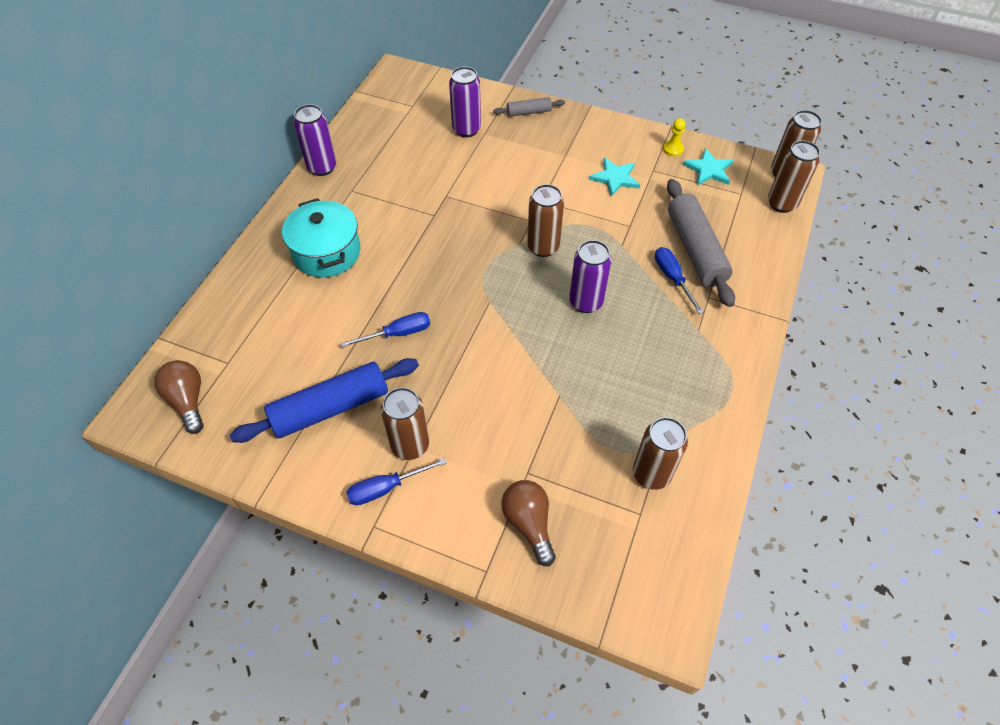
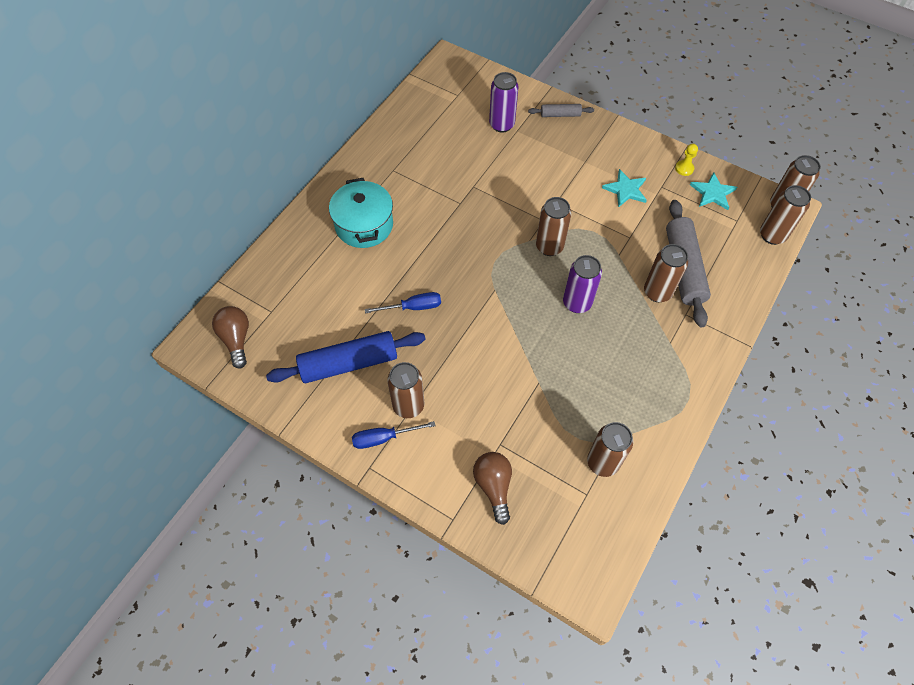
camera: 10 degrees right, 5 degrees up
purple can [294,104,336,176] -> none
blue screwdriver [655,247,704,314] -> brown can [644,244,688,302]

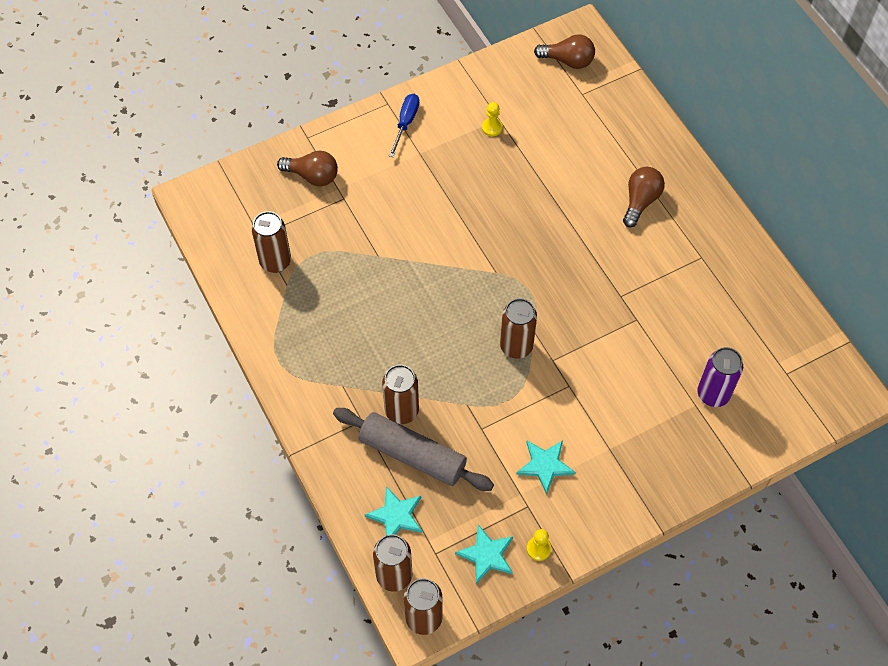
camera: 120 degrees right, 0 degrees up
blue rolling pin [266,331,426,383] -> yellow pawn [482,102,503,136]
turquoise pot [329,178,393,248] -> brown light bulb [623,167,665,227]
blue screwdriver [365,292,441,313] -> none
brown can [388,362,424,418] -> none
grey rolling pin [528,104,594,117] -> none
purple can [563,255,602,313] -> none
none -> turquoise star [365,486,422,535]

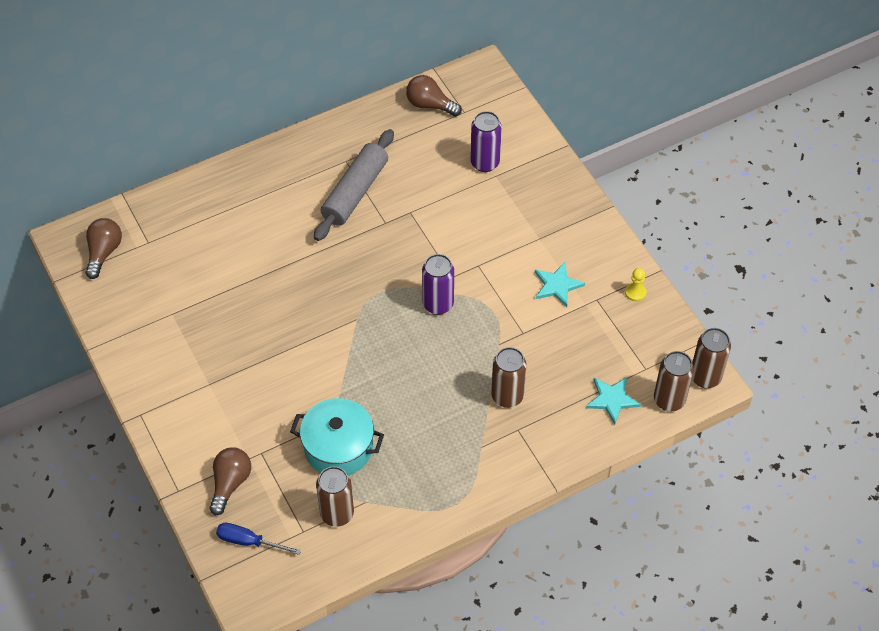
camera: 90 degrees left, 5 degrees down
grey rolling pin [333,408,494,491] -> grey rolling pin moved to [314,129,394,241]
blue screwdriver [389,94,419,157] -> blue screwdriver moved to [216,523,301,555]
turquoise star [455,525,513,584] -> none
yellow pawn [482,102,503,136] -> none
brown can [500,298,537,359] -> purple can [422,254,454,315]
brown light bulb [623,167,665,227] -> brown light bulb moved to [406,75,462,117]
none -> turquoise pot [290,398,384,475]

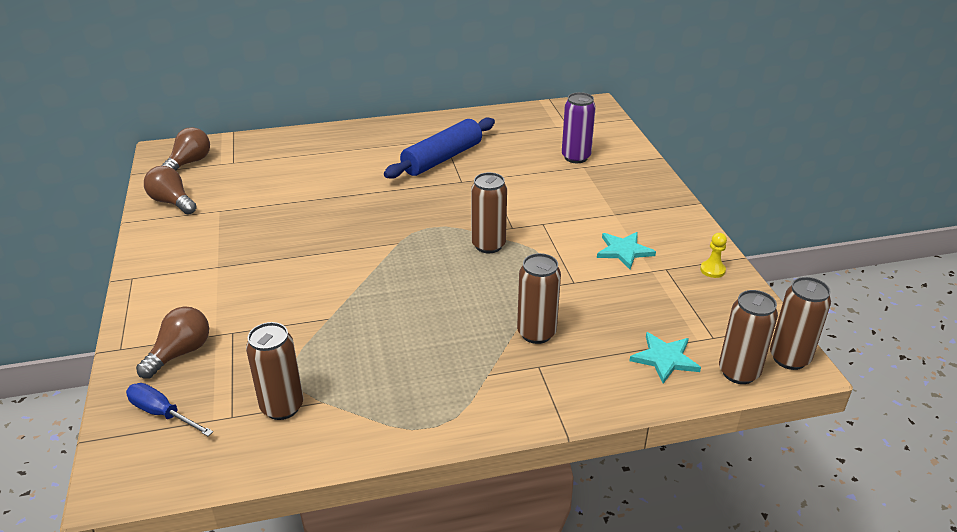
camera: 15 degrees right, 20 degrees down
turquoise pot [290,398,384,475] -> none
grey rolling pin [314,129,394,241] -> blue rolling pin [384,118,495,179]
brown light bulb [406,75,462,117] -> brown light bulb moved to [144,166,197,215]
purple can [422,254,454,315] -> brown can [471,172,507,253]

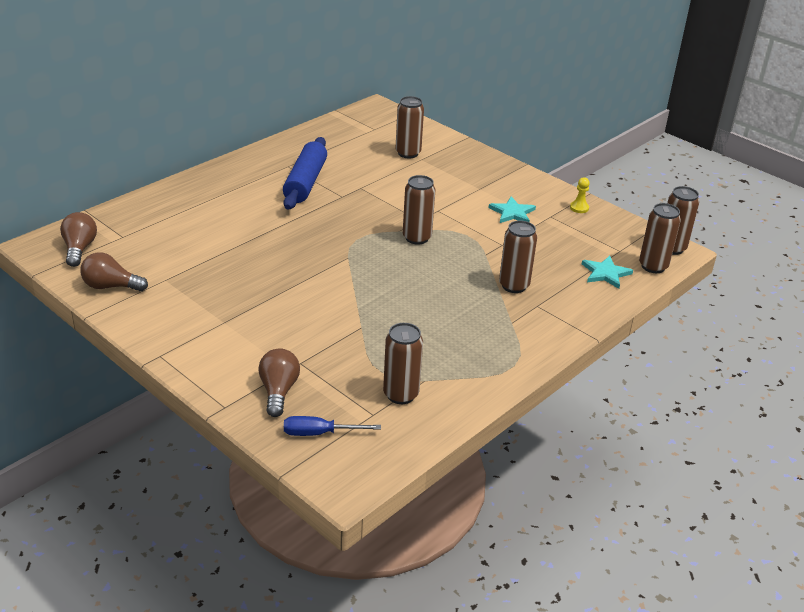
camera: 35 degrees left, 0 degrees up
purple can [562,92,596,163] -> brown can [396,96,424,158]

